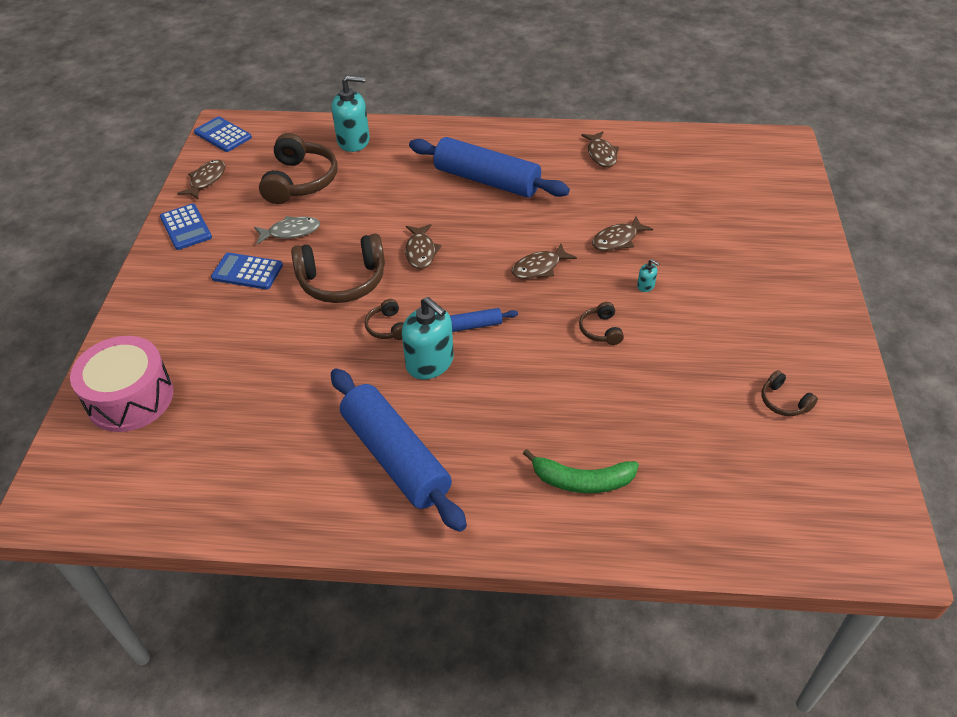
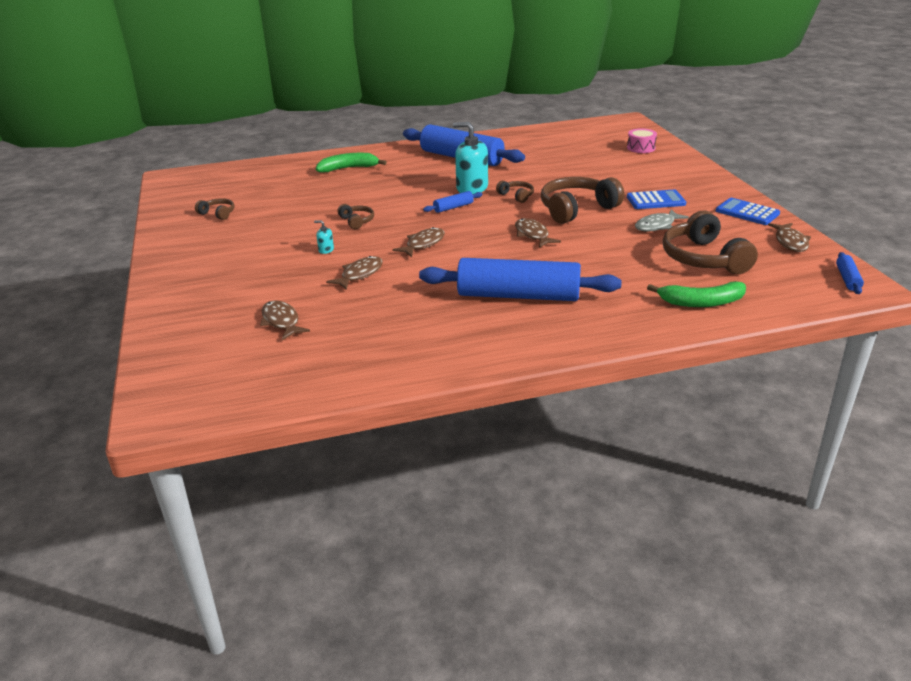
camera: 160 degrees right, 15 degrees down
pink drum [70,336,173,432] -> pink drum [627,128,657,153], size x0.52
blue calculator [194,116,252,152] -> blue rolling pin [836,252,864,294]
turquoise soap dispenser [332,75,370,152] -> green banana [647,281,746,307]
brown fish [581,131,619,167] -> brown fish moved to [260,300,310,340]

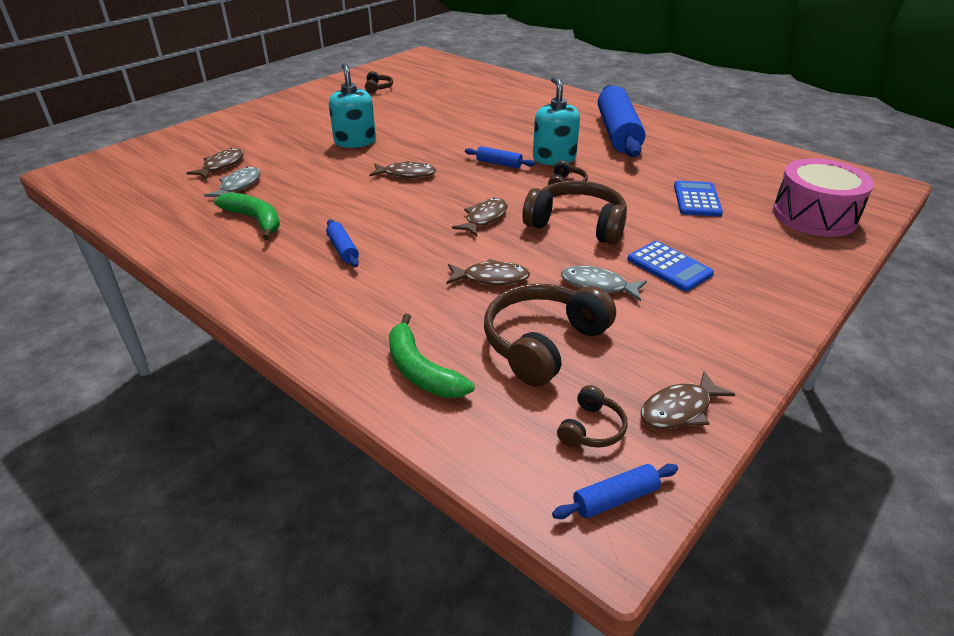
camera: 55 degrees right, 5 degrees up
turquoise soap dispenser [314,220,334,254] -> turquoise soap dispenser [329,63,376,148], size x2.38
green banana [316,153,387,173] -> green banana moved to [214,192,280,240]
brown fish [326,256,383,290] -> brown fish moved to [446,259,530,286]
brown headphones [337,204,374,229] -> brown headphones moved to [557,385,628,448]
blue rolling pin [419,258,622,301] -> blue rolling pin [326,219,359,267], size x0.42
pink drum [627,128,657,153] -> pink drum [773,159,874,237], size x1.93
blue calculator [716,198,780,225] -> blue calculator moved to [674,181,723,217]
none -> grey fish [204,166,261,197]

